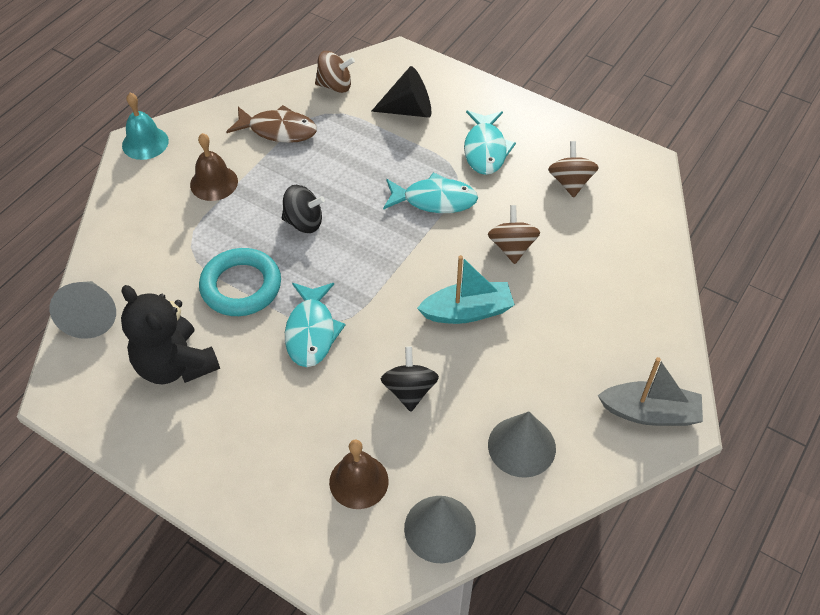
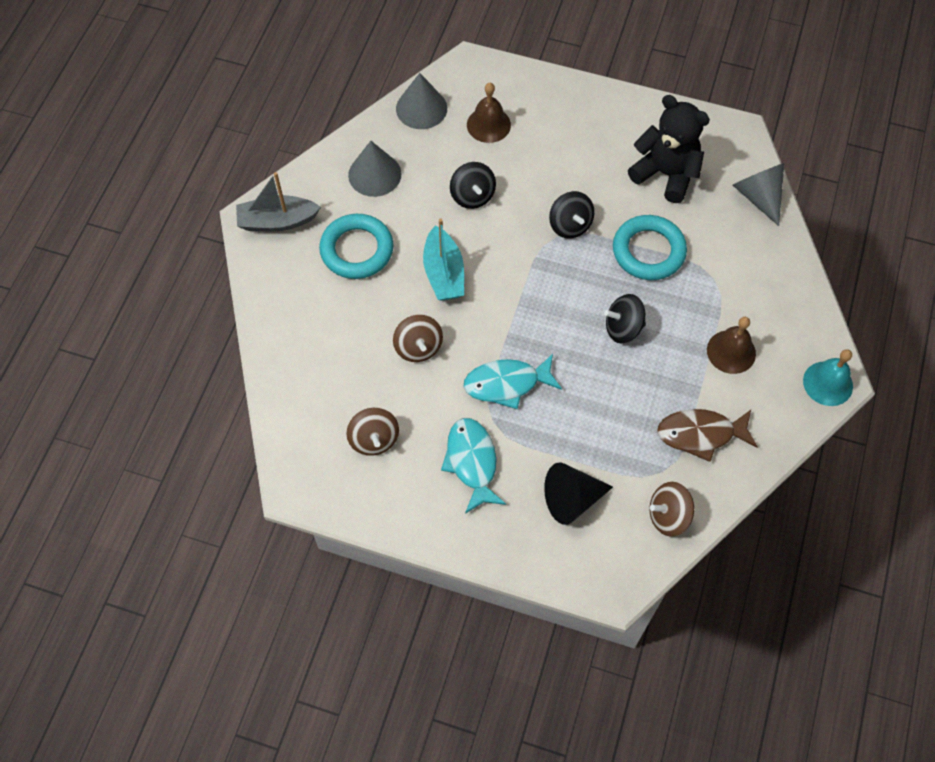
camera: 165 degrees right, 10 degrees up
turquoise fish [285,283,346,367] -> black spinning top [549,191,595,239]
turquoise boat [417,255,515,324] -> turquoise boat turned 75 degrees counterclockwise [423,219,464,301]
none -> turquoise ring [319,214,394,279]

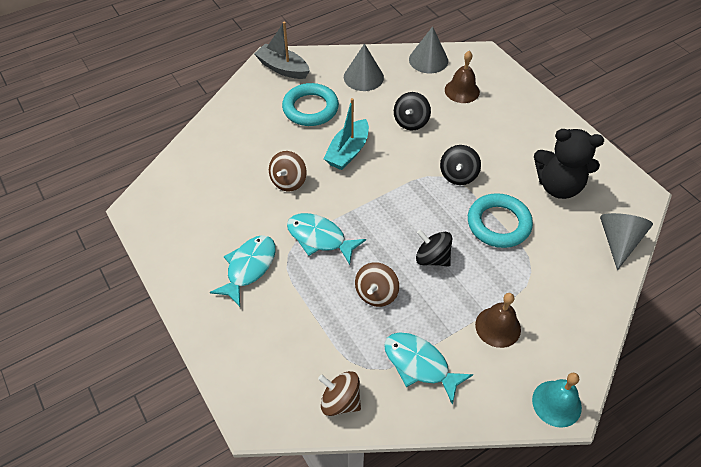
camera: 40 degrees right, 10 degrees down
brown spinning top [346,408,399,456] -> brown spinning top moved to [355,262,399,307]
black cone [544,463,613,525] -> none
black teddy bear [628,95,710,203] -> black teddy bear turned 120 degrees clockwise [534,129,604,199]
brown fish [657,409,758,462] -> turquoise fish [384,332,473,405]

